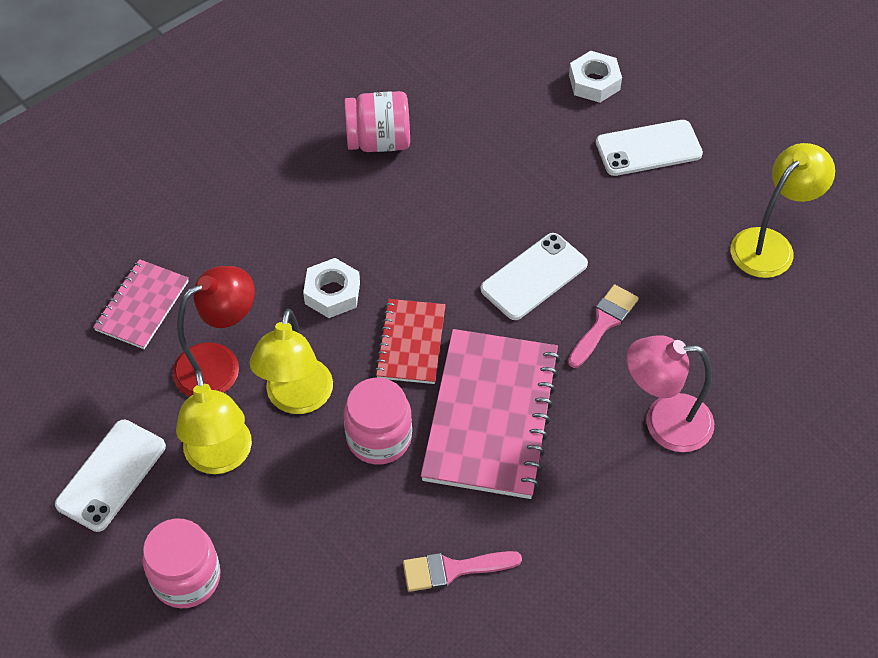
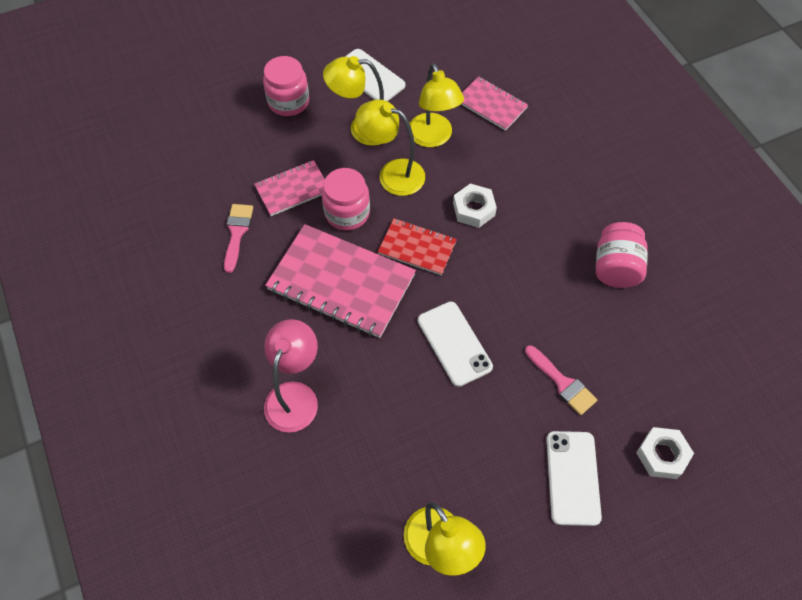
camera: 105 degrees right, 5 degrees up
red lamp [172,266,255,396] -> yellow lamp [409,63,464,147]
pink brush [568,284,639,368] -> pink brush moved to [525,345,597,415]
none -> pink notebook [254,160,325,216]

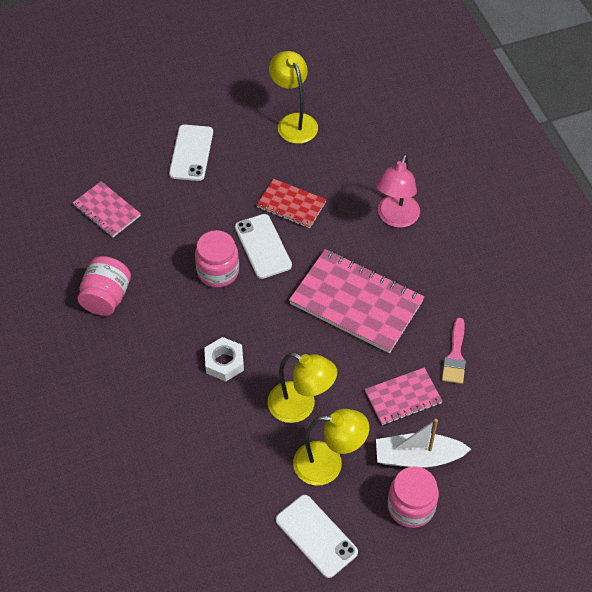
camera: 175 degrees left, 5 degrees down
pink jar [322,168,370,230] -> pink jar moved to [195,230,239,288]
red notebook [378,218,457,275] -> red notebook moved to [257,179,327,228]
yellow lamp [409,63,464,147] -> none
pink notebook [461,76,528,131] -> pink notebook moved to [73,181,141,237]
pink brush [525,345,597,415] -> none
white nut [636,427,694,479] -> none
none -> white boat [376,419,471,468]

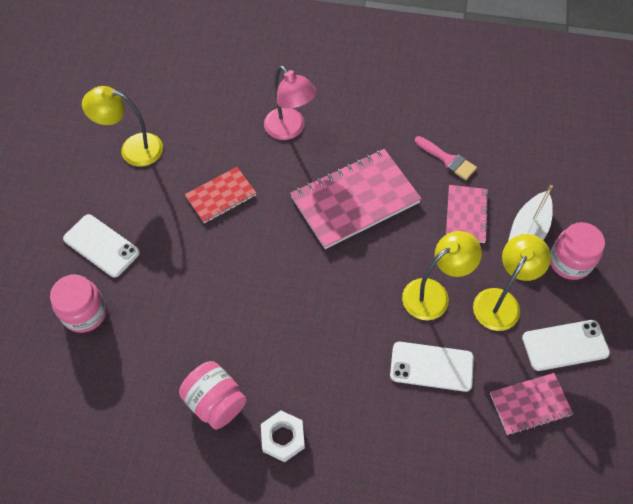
camera: 60 degrees left, 5 degrees up
pink notebook [73,181,141,237] -> pink notebook moved to [490,373,573,435]
pink jar [195,230,239,288] -> pink jar moved to [50,274,107,333]
white nut [204,337,244,381] -> white nut moved to [261,410,305,462]
white phone [235,214,292,279] -> white phone moved to [390,342,474,392]

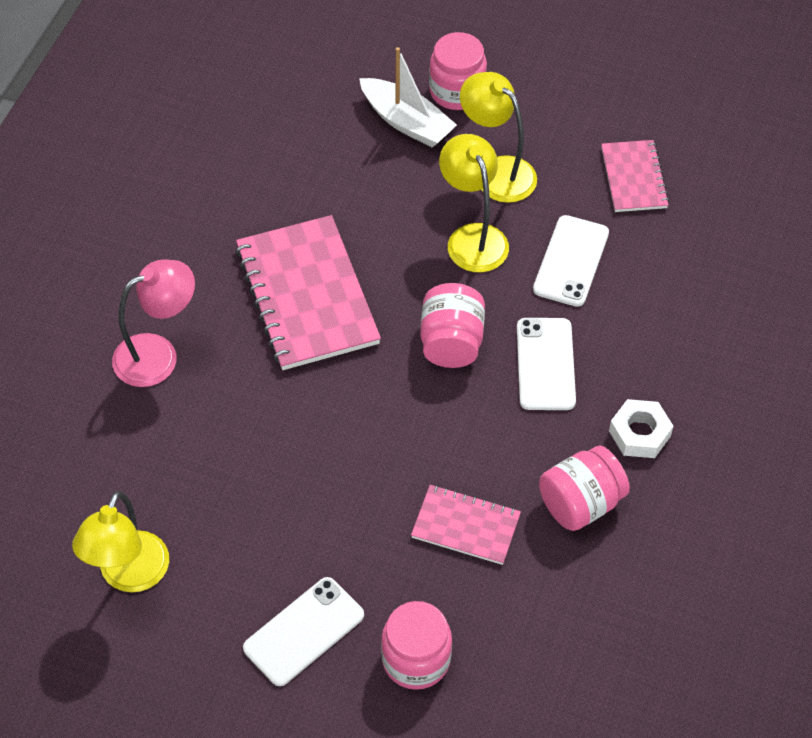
camera: 80 degrees left, 5 degrees down
red notebook [185,167,257,223] -> none
pink brush [415,136,477,180] -> none
pink notebook [446,185,489,243] -> pink notebook moved to [411,485,521,565]
white phone [522,320,610,371] -> white phone moved to [517,318,576,410]
none -> pink jar [420,283,485,368]

